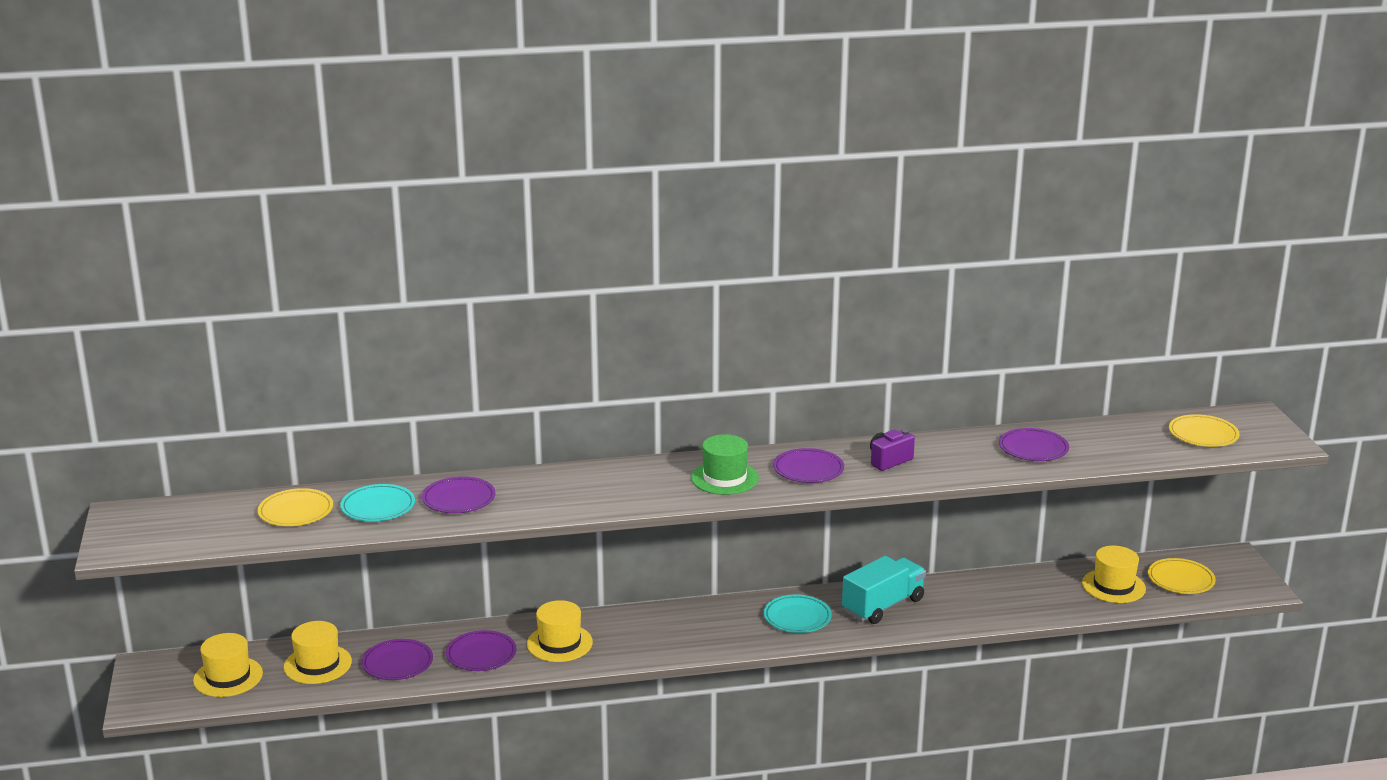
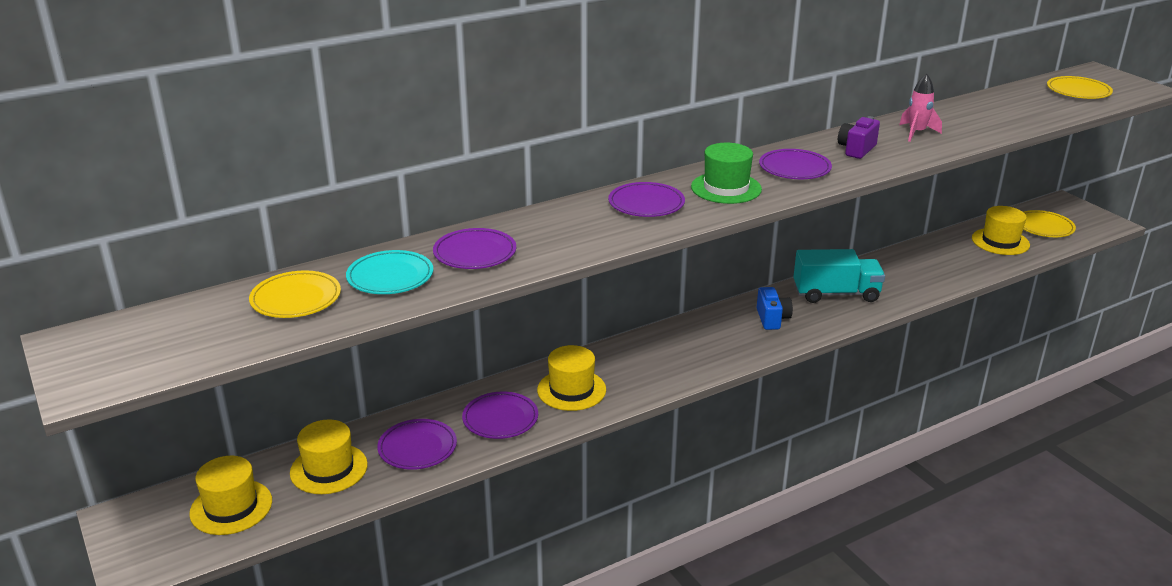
camera: 20 degrees left, 5 degrees up
turquoise plate [764,595,832,633] -> blue camera [757,287,793,330]
turquoise truck [842,556,926,624] -> turquoise truck turned 60 degrees clockwise [793,249,885,303]
purple plate [999,428,1069,461] -> purple plate moved to [608,182,685,217]
none -> pink rocket [899,74,942,142]

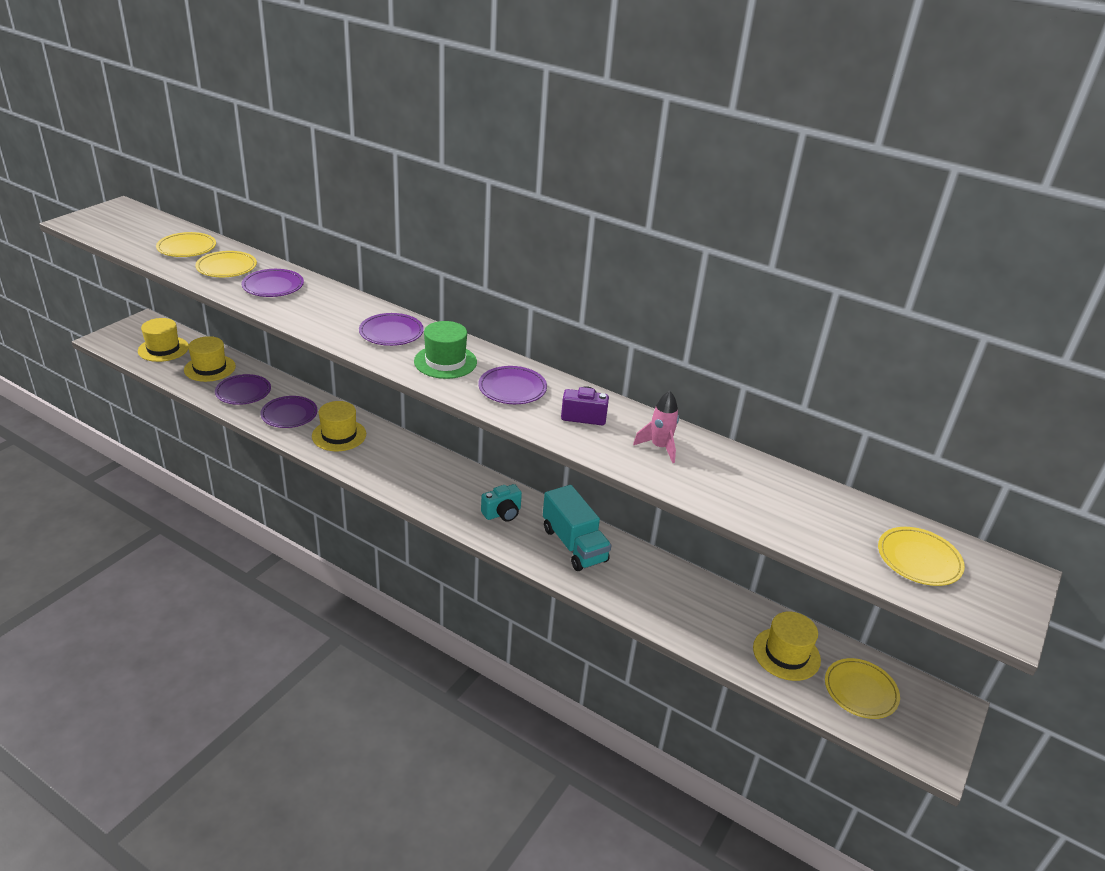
camera: 60 degrees right, 5 degrees up
turquoise plate [346,250,433,294] -> yellow plate [195,251,257,277]
blue camera [757,287,793,330] -> turquoise camera [481,484,522,522]

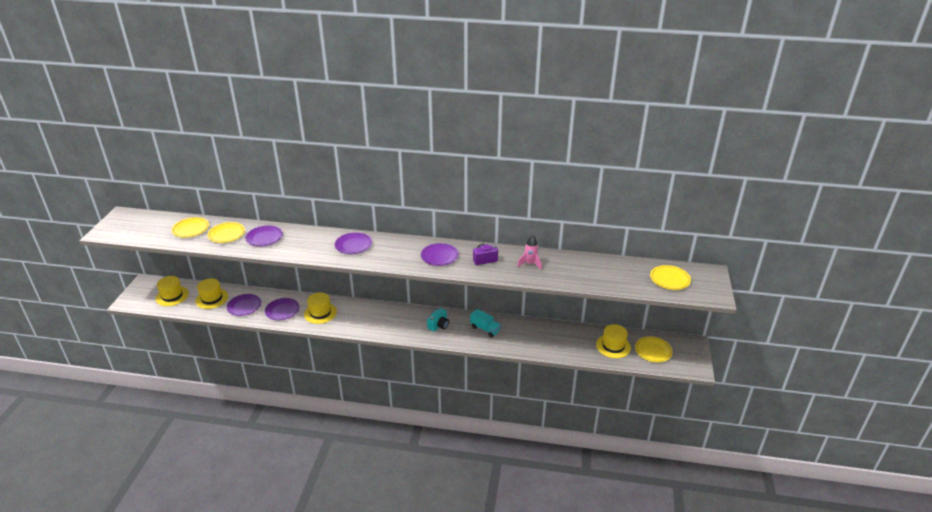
camera: 20 degrees left, 0 degrees up
green hat [414,321,477,379] -> none
turquoise truck [543,485,611,571] -> turquoise truck [470,309,501,338], size x0.66

